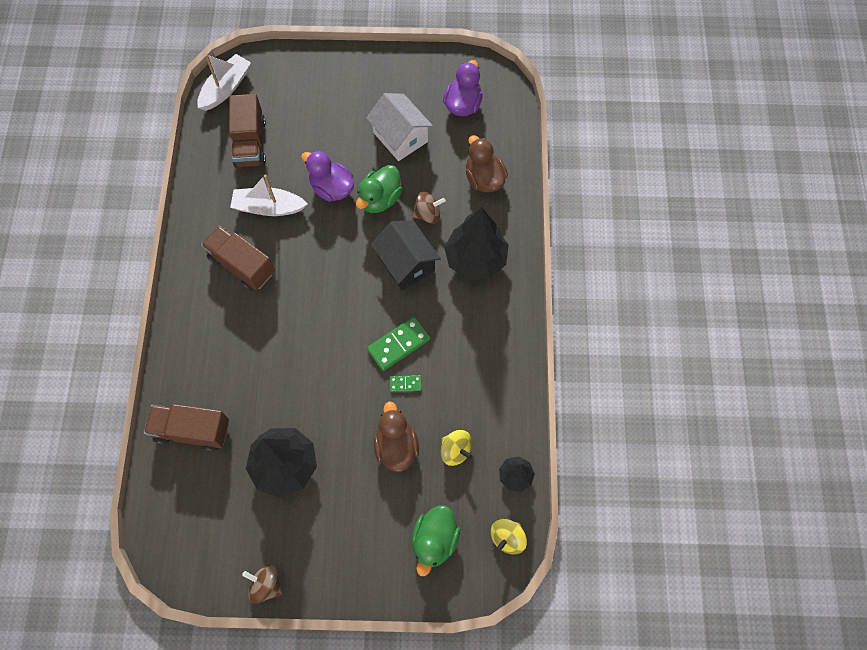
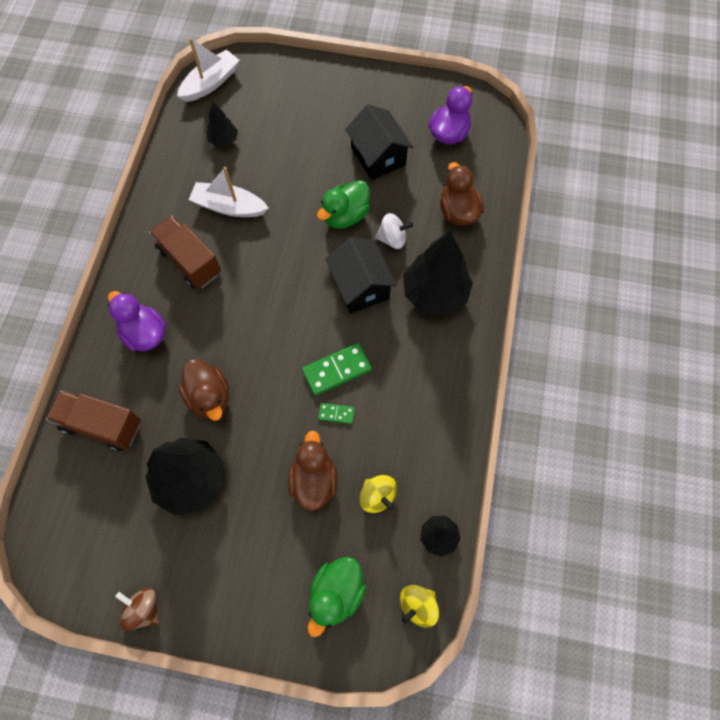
camera: 10 degrees right, 0 degrees up
brown truck [229,94,266,167] -> black tree [206,102,238,147]
purple duck [301,151,354,202] -> purple duck moved to [108,291,166,351]
white house [366,93,433,161] -> black house [345,104,413,180]
brown spinning top [412,192,446,224] -> white spinning top [375,213,413,249]
none -> brown duck [179,359,229,421]

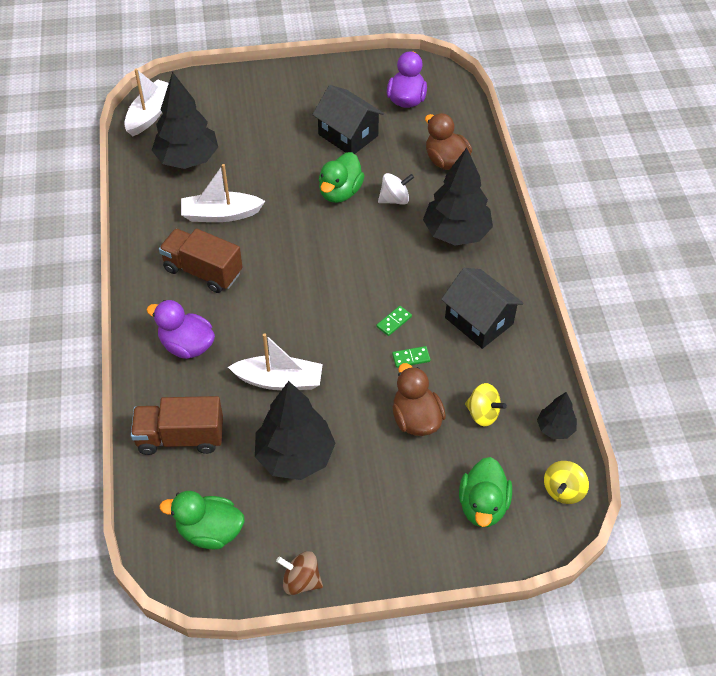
camera: 20 degrees left, 15 degrees down
brown duck [179,359,229,421] -> white boat [228,333,323,390]
black tree [206,102,238,147] -> black tree [152,72,218,169], size x1.97
green domino [302,343,372,396] -> green domino [376,306,412,336], size x0.53
black house [325,237,397,314] -> black house moved to [441,268,524,349]
none -> green duck [159,491,245,549]

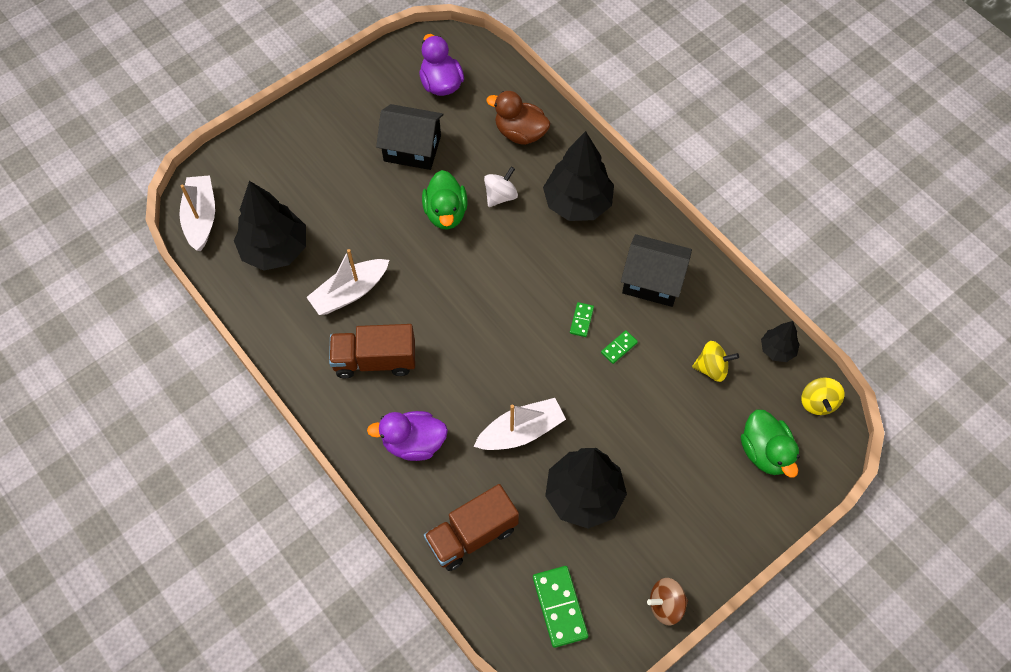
camera: 30 degrees left, 10 degrees up
green duck [159,491,245,549] -> green domino [533,566,588,648]
brown duck [392,363,446,436] -> none

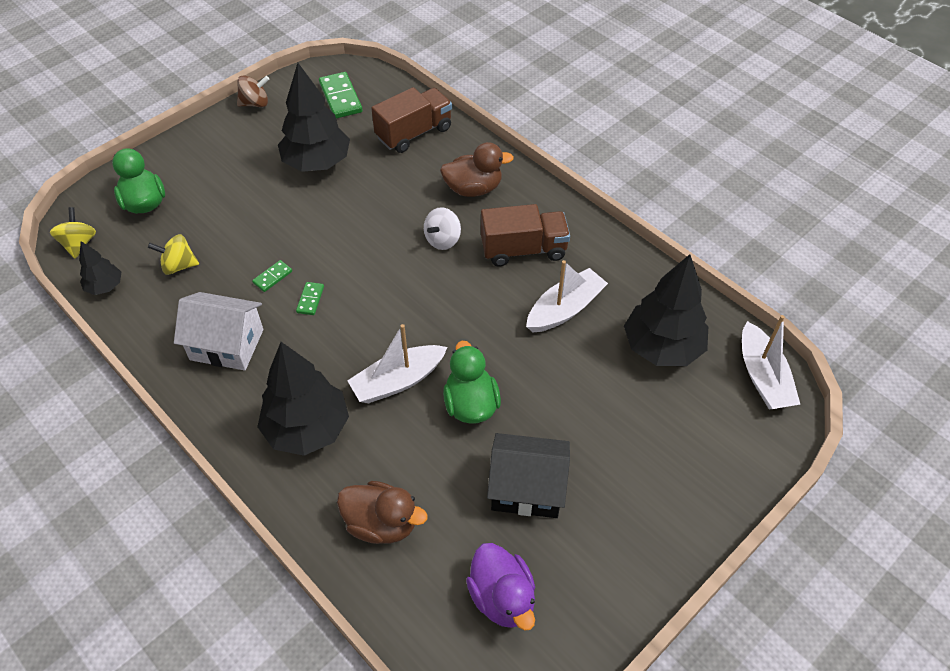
camera: 175 degrees right, 10 degrees down
purple duck [367,411,448,461] -> brown duck [440,142,514,197]
white boat [473,398,566,450] -> white boat moved to [347,324,447,403]
white spinning top [484,167,518,207] -> white spinning top moved to [424,207,461,250]
black house [621,234,692,307] -> white house [174,292,263,371]

